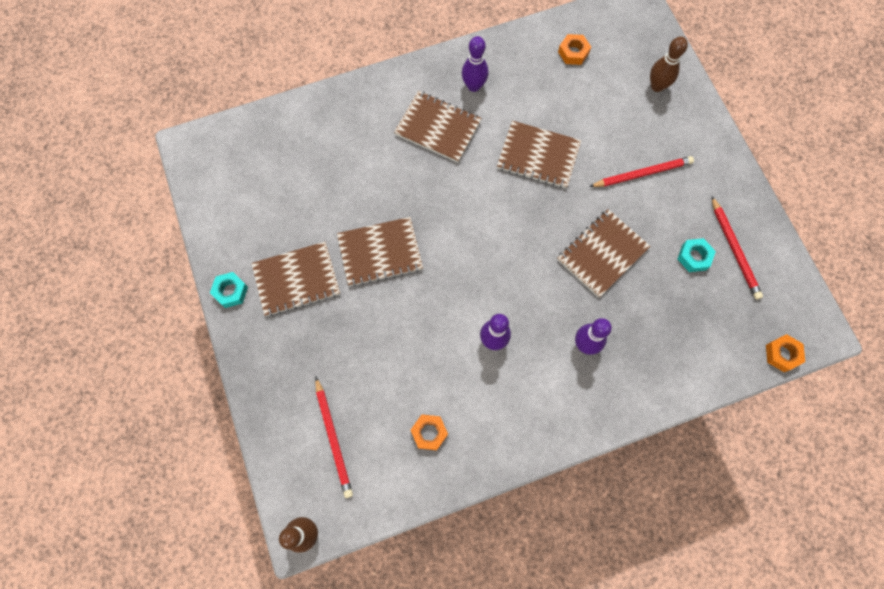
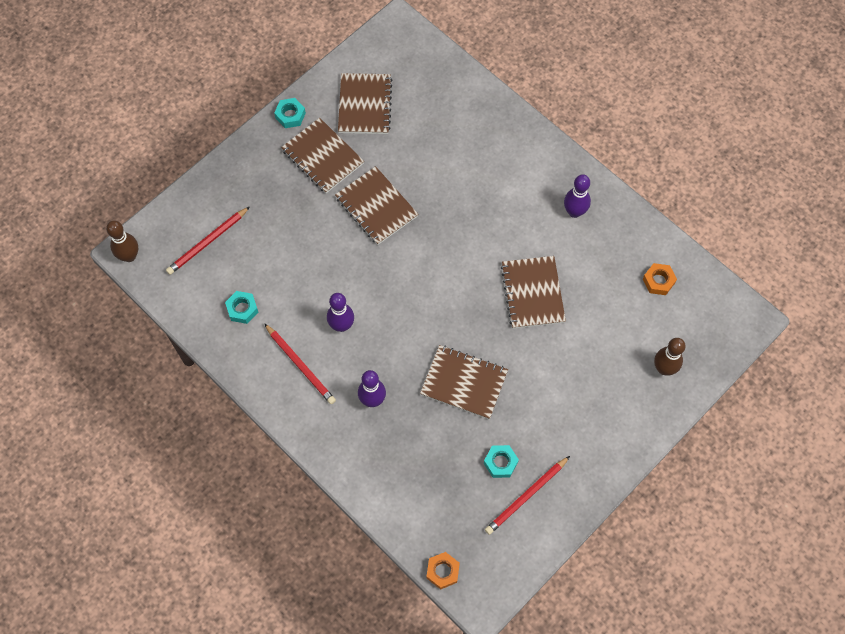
camera: 65 degrees right, 5 degrees down
brown notebook [394,91,482,163] -> brown notebook moved to [338,73,392,134]
orange nut [411,415,448,450] -> turquoise nut [225,291,258,324]
red pencil [589,156,694,187] -> red pencil moved to [264,323,336,404]

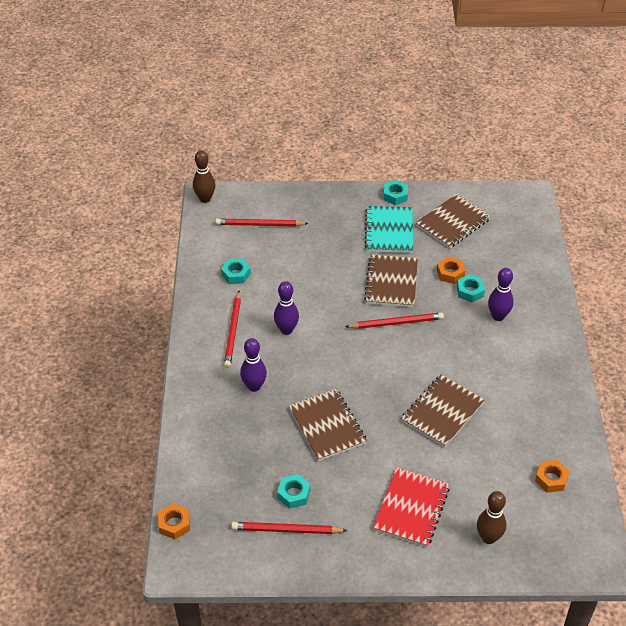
camera: 45 degrees right, 20 degrees down
brown notebook [281,118,364,193] -> turquoise notebook [365,206,413,253]
purple bowling pin [564,174,591,218] -> purple bowling pin moved to [488,268,514,321]
none -> red pencil [345,312,444,329]
none -> red notebook [373,468,450,547]
none -> orange nut [437,257,466,284]
none -> turquoise nut [457,274,485,302]

